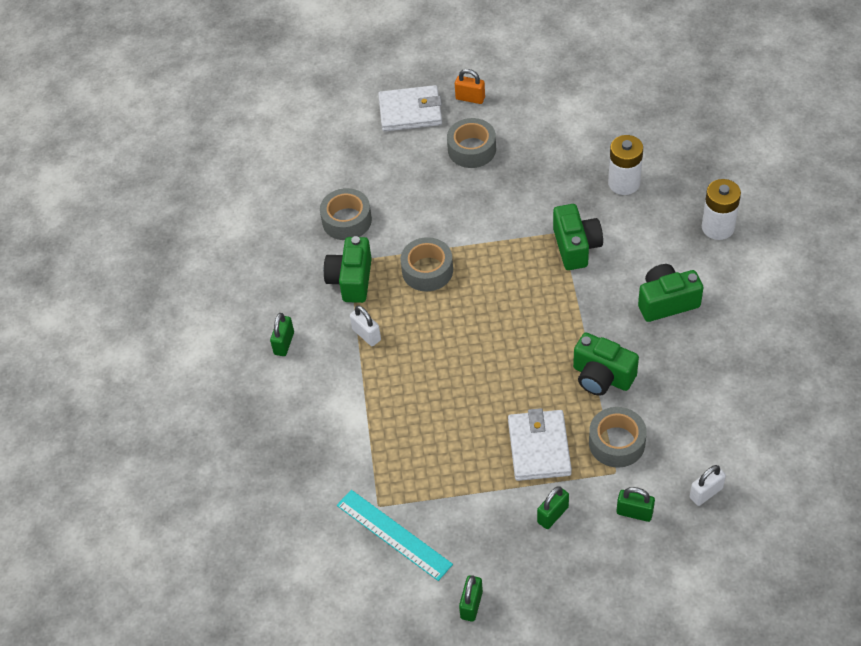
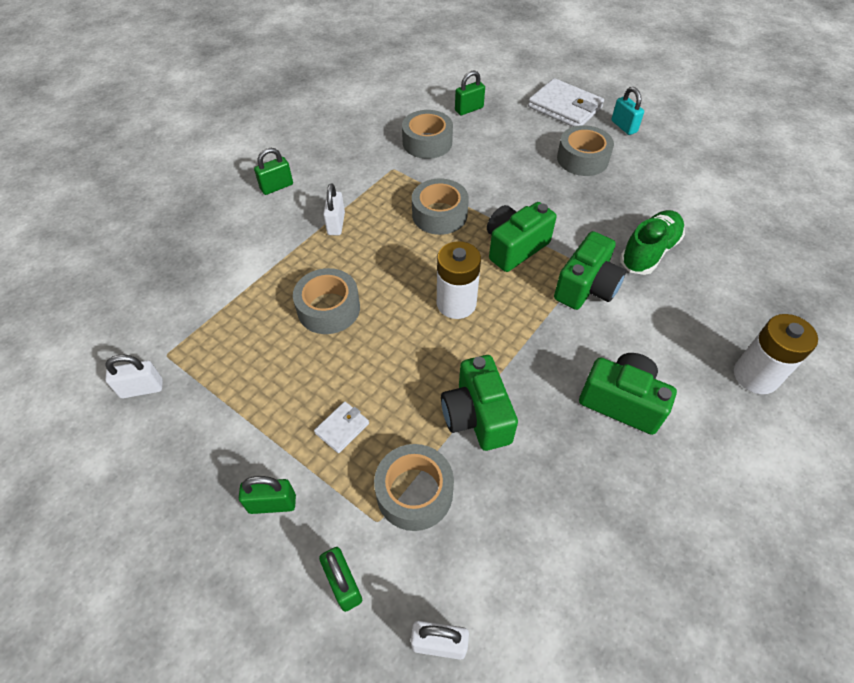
camera: 40 degrees right, 0 degrees up
green camera [324,236,372,303] -> green camera moved to [487,202,557,272]
turquoise ruler [337,490,453,581] -> white padlock [105,355,163,399]
orange padlock [455,69,485,104] -> turquoise padlock [611,87,644,135]
green padlock [459,575,483,622] -> green padlock moved to [455,70,485,115]
white wallet [508,408,572,481] -> white wallet [314,401,369,453], size x0.48
white battery [608,135,643,195] -> white battery moved to [437,241,481,319]
none -> grey tape [293,268,360,334]
none -> green shoe [620,210,685,275]

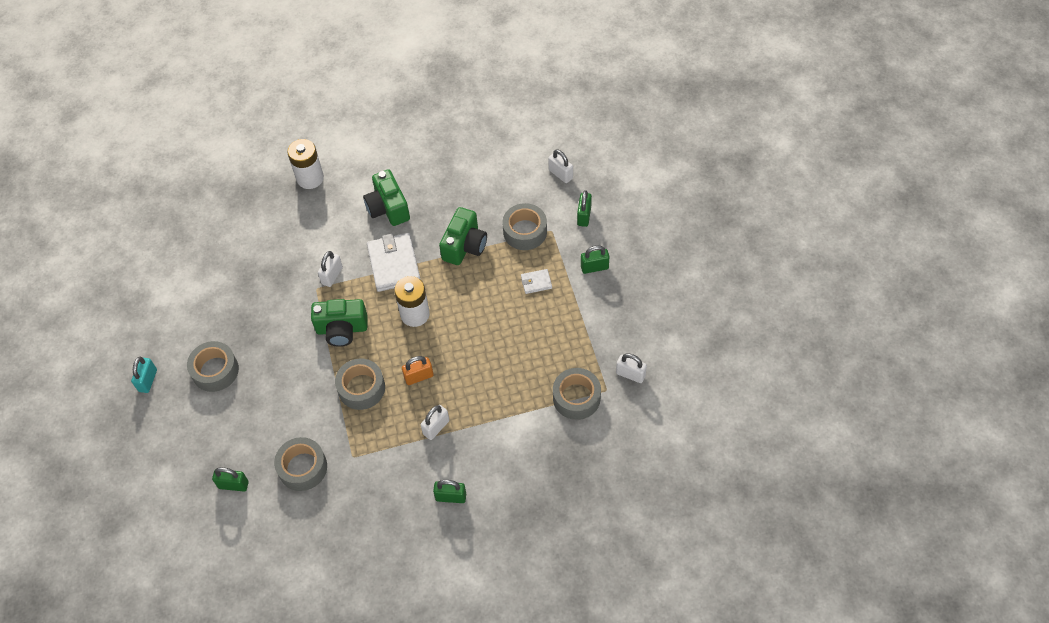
camera: 140 degrees left, 5 degrees up
green padlock [239,476,296,514] -> green padlock turned 45 degrees counterclockwise [581,245,609,274]
grey tape [293,268,360,334] -> grey tape moved to [553,368,601,420]
white wallet [528,78,604,127] -> white wallet moved to [367,233,421,292]
green camera [554,231,626,310] -> white padlock [318,251,343,287]
green shoe [620,210,685,275] -> none
none -> orange padlock [402,356,434,385]

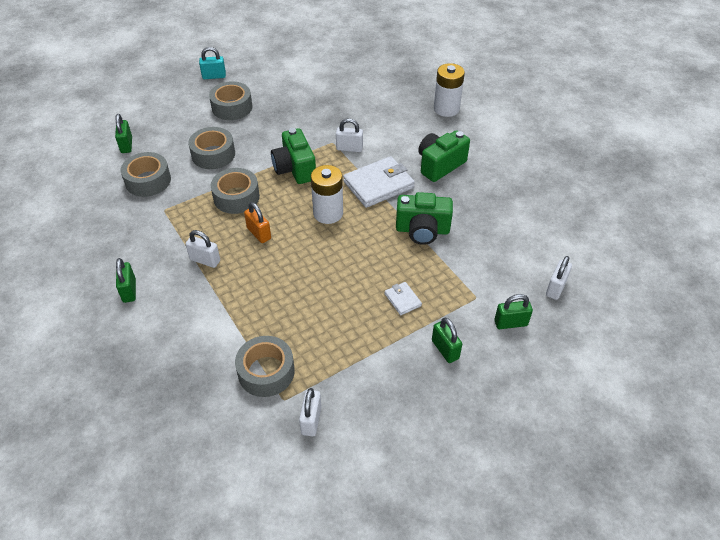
camera: 70 degrees right, 10 degrees down
grey tape [502,203,547,250] -> grey tape moved to [188,127,235,169]

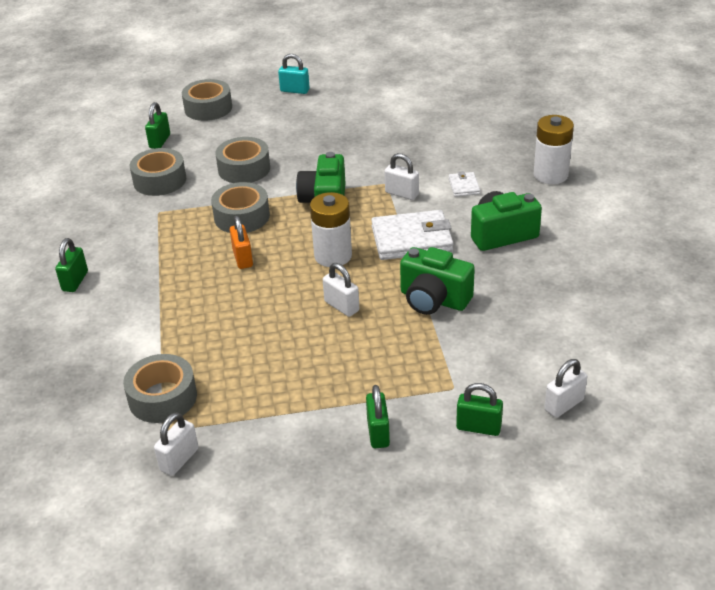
camera: 25 degrees right, 10 degrees down
white padlock [186,230,220,268] -> white padlock moved to [323,263,359,317]
grey tape [209,81,252,120] -> grey tape moved to [182,79,232,121]
white wallet [384,282,422,315] -> white wallet moved to [449,171,480,197]

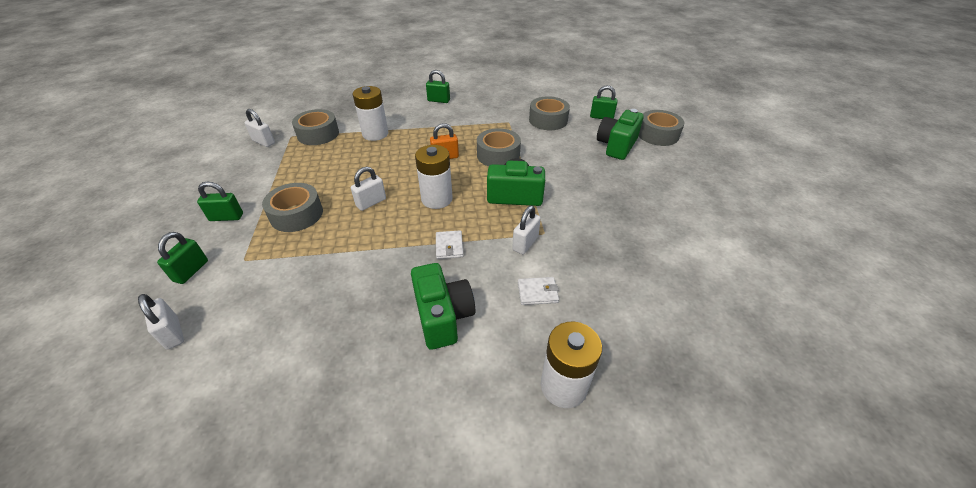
camera: 90 degrees right, 5 degrees up
grey tape [215,137,270,183] -> grey tape moved to [262,183,323,232]
turquoise padlock [278,54,310,94] -> none
white wallet [371,210,454,260] -> white wallet [436,230,463,259], size x0.48
green camera [400,247,475,315] -> green camera moved to [597,109,644,160]
none -> white battery [353,86,388,141]

